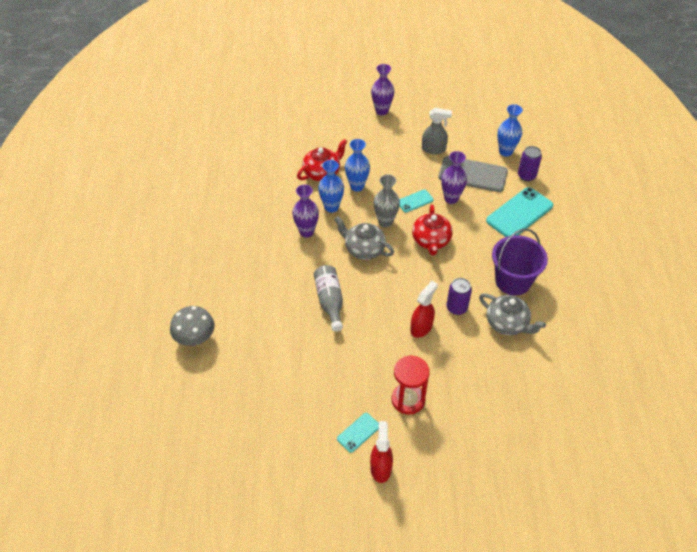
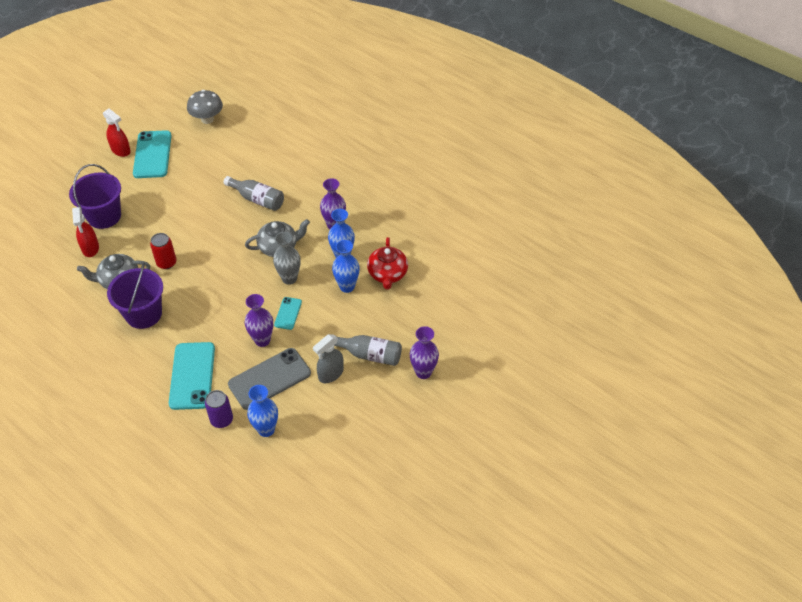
camera: 130 degrees right, 0 degrees up
grey mushroom [170,306,215,346] -> grey mushroom moved to [187,90,223,124]
turquoise phone [337,413,379,453] -> turquoise phone [133,130,172,178], size x1.95
red hourglass [392,356,430,415] -> none
red spray bottle [410,281,438,338] -> red spray bottle moved to [72,207,99,257]
red teapot [412,204,453,255] -> none
purple can [447,278,472,315] -> red can [150,233,177,269]
none -> purple bucket [69,164,121,229]
none -> grey bottle [334,335,402,366]

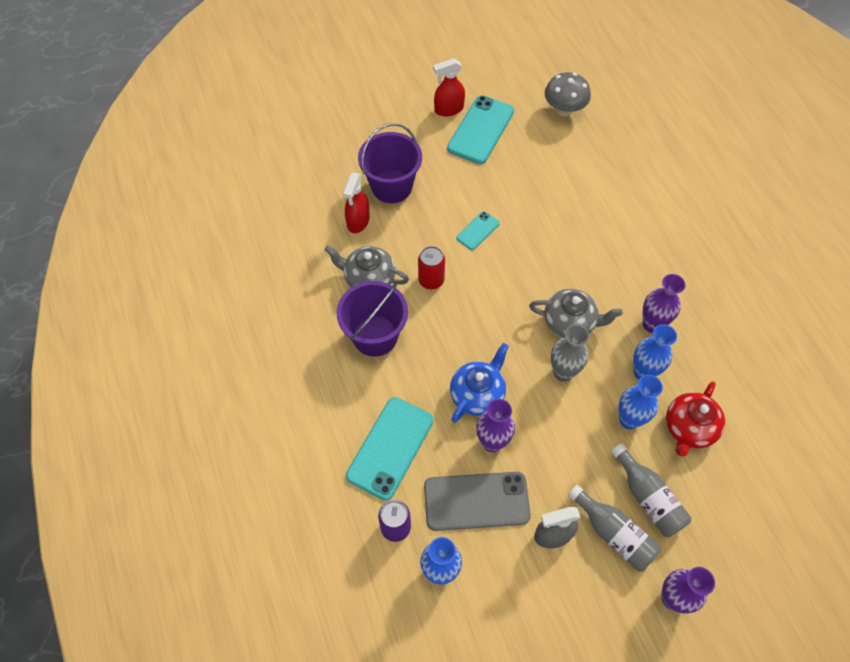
camera: 30 degrees right, 10 degrees up
red spray bottle [103,108,131,157] -> red spray bottle turned 90 degrees clockwise [433,58,465,117]
grey bottle [224,176,284,211] -> grey bottle moved to [611,443,692,537]
turquoise phone [274,297,302,330] -> turquoise phone moved to [456,211,500,250]
none -> blue teapot [450,343,509,423]

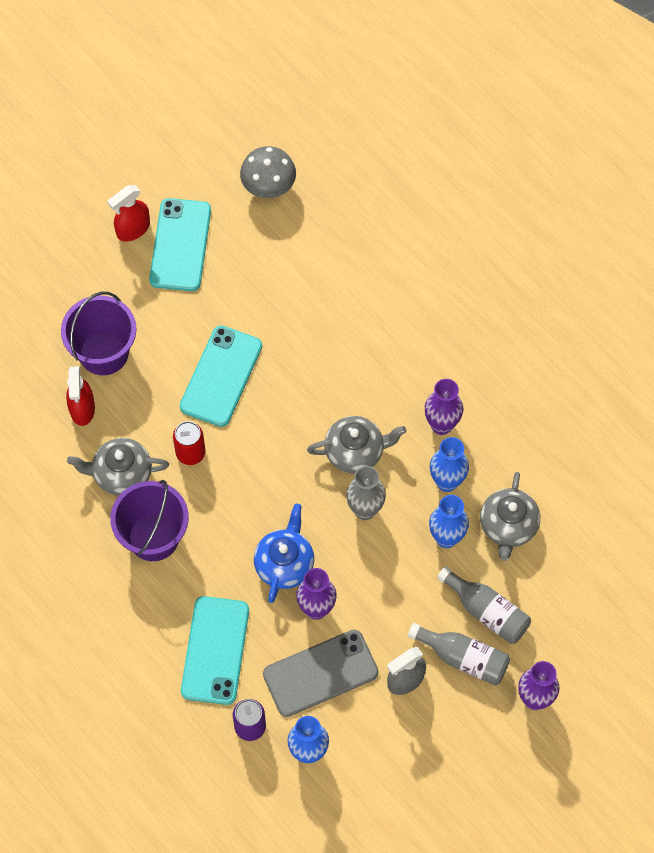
camera: 20 degrees left, 5 degrees up
turquoise phone [456,211,500,250] -> turquoise phone [180,325,262,427], size x1.95
red teapot [666,381,725,457] -> grey teapot [480,472,540,561]

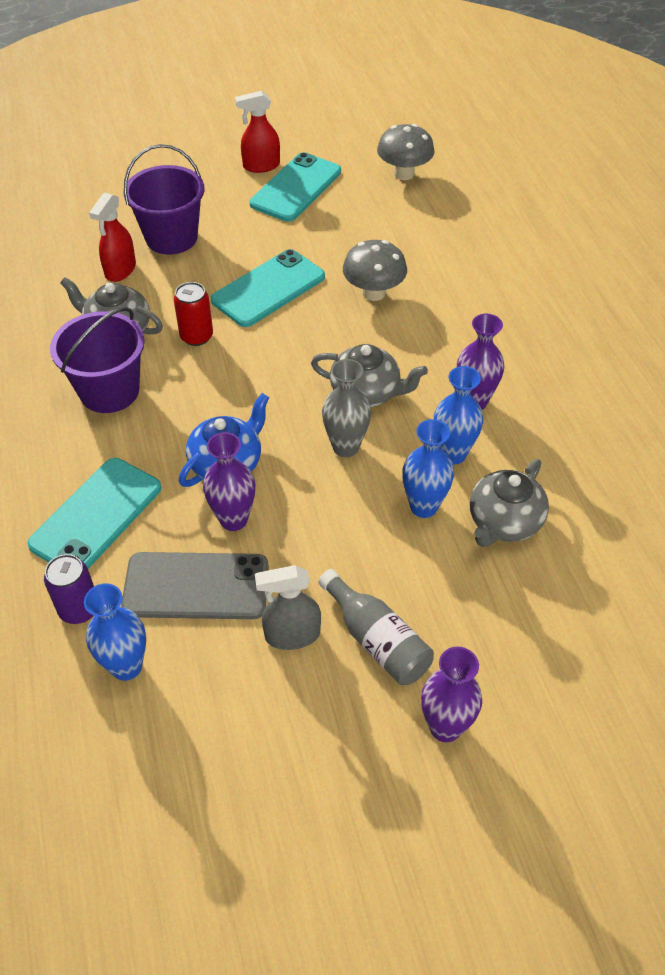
camera: 25 degrees right, 15 degrees down
grey bottle [437,566,531,644] -> none
none -> grey mushroom [343,240,407,301]

